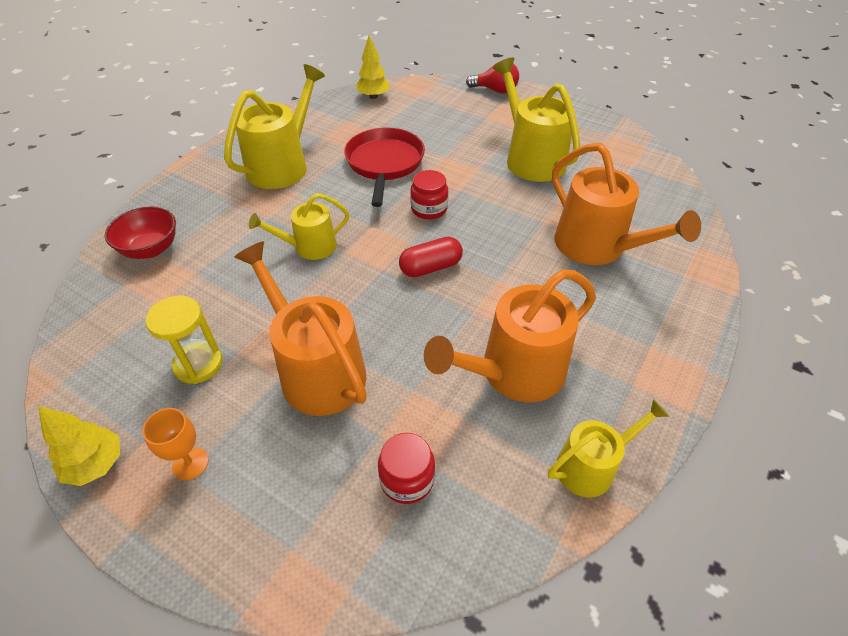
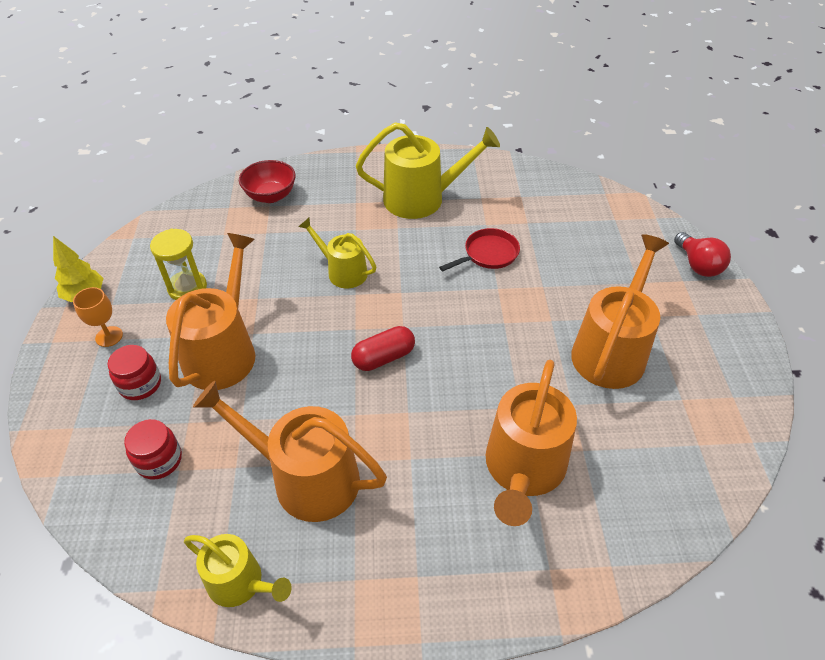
camera: 55 degrees right, 0 degrees up
red pan [344,127,425,207] -> red pan [439,228,520,271], size x0.63
yellow tree [356,35,390,99] -> none
red capsule [399,237,463,277] -> red capsule turned 60 degrees counterclockwise [351,326,415,371]
red jar [410,170,448,219] -> red jar moved to [107,345,161,400]
yellow watering can [493,58,580,182] -> orange watering can [571,234,669,389]

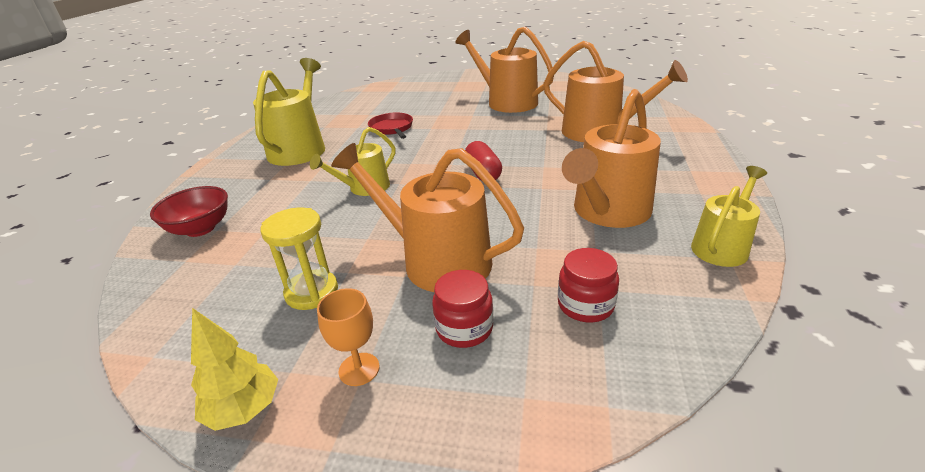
camera: 75 degrees left, 15 degrees down
red light bulb [674,232,731,277] -> none

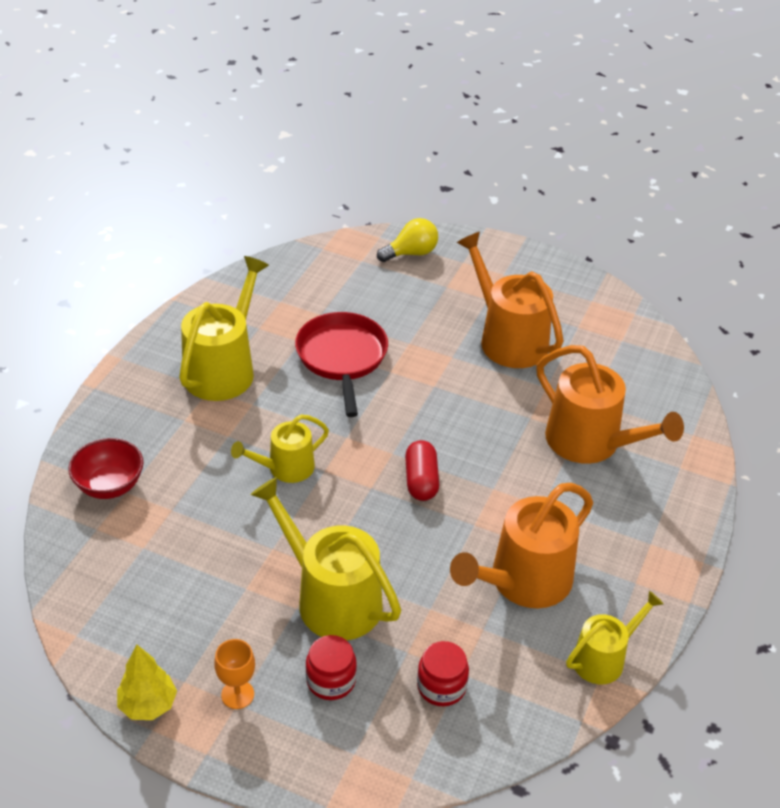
camera: 10 degrees right, 10 degrees up
yellow hourglass [260,207,338,310] -> none
orange watering can [331,143,524,292] -> yellow watering can [250,477,401,640]
red pan [368,112,413,139] -> red pan [295,312,388,417], size x1.58
none -> yellow light bulb [377,218,438,262]

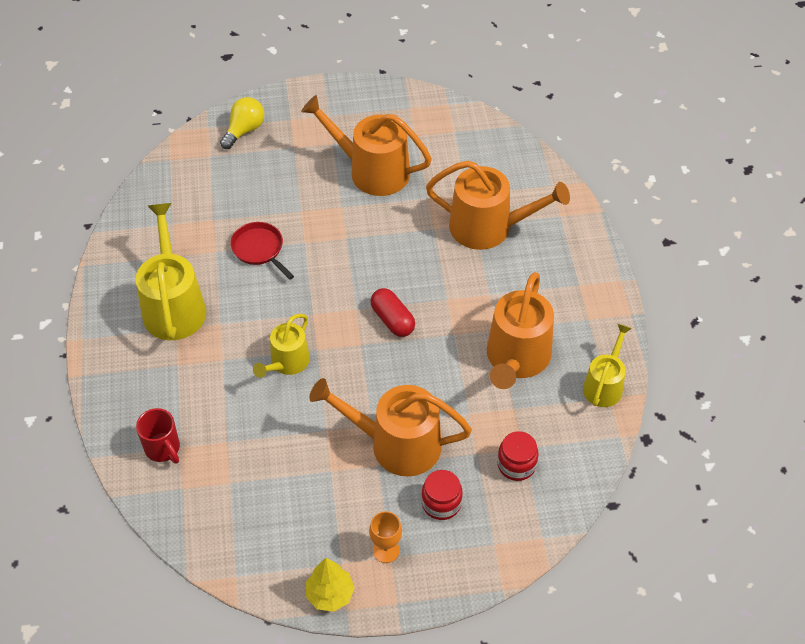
camera: 30 degrees left, 10 degrees up
red bowl [68,438,143,499] -> red mug [136,408,180,464]
yellow watering can [250,477,401,640] -> orange watering can [309,378,472,477]
red pan [295,312,388,417] -> red pan [230,222,294,280], size x0.63

